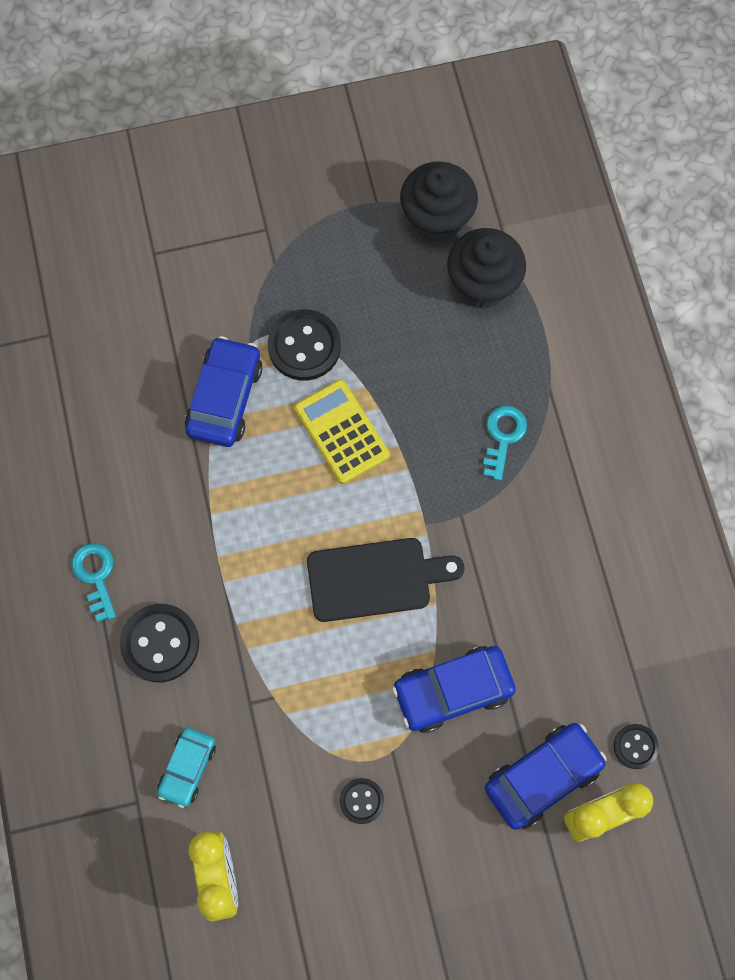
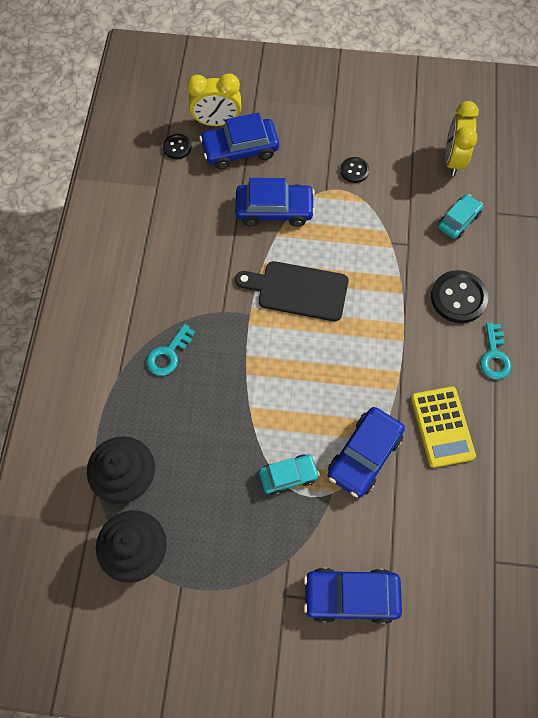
camera: 160 degrees left, 5 degrees down
black button [268,309,341,381] -> turquoise car [259,455,320,495]
yellow calculator [294,379,390,484] -> yellow calculator moved to [411,387,476,468]
none -> blue car [304,568,402,624]

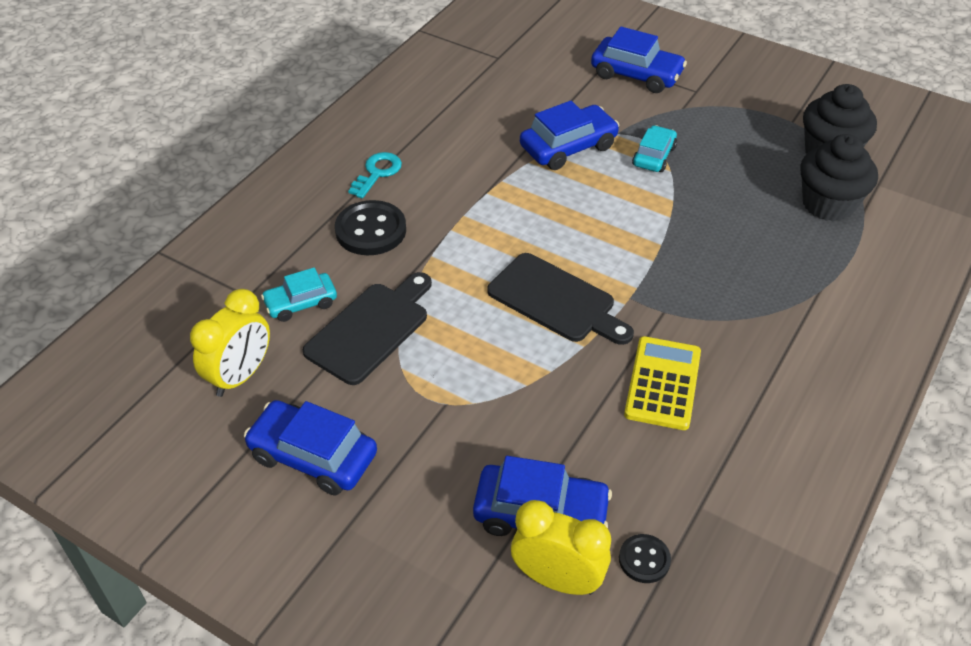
camera: 155 degrees left, 20 degrees down
turquoise key [147,324,195,376] -> none
blue car [235,178,315,227] -> blue car moved to [244,400,377,495]
turquoise car [259,455,320,495] -> turquoise car turned 105 degrees clockwise [632,125,677,172]
black button [340,157,369,183] -> none
yellow calculator [411,387,476,468] -> yellow calculator moved to [624,336,701,430]
none -> black cutting board [303,272,432,385]

